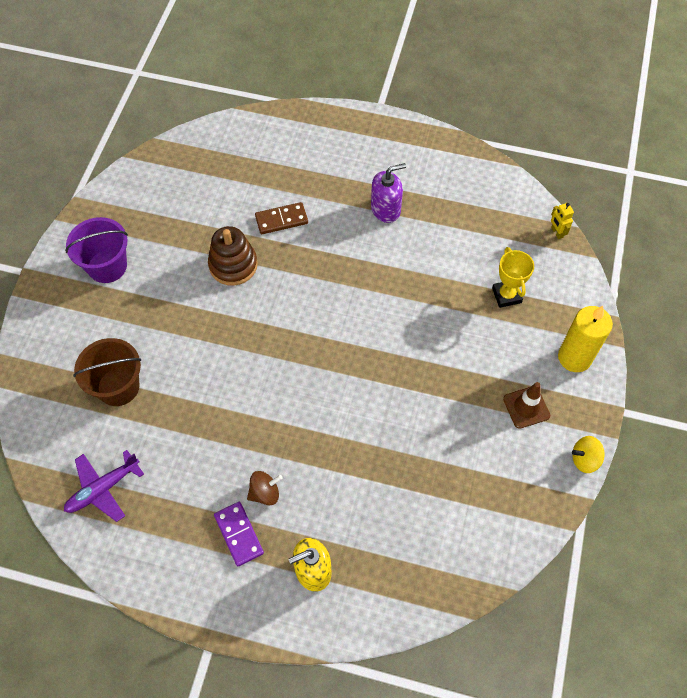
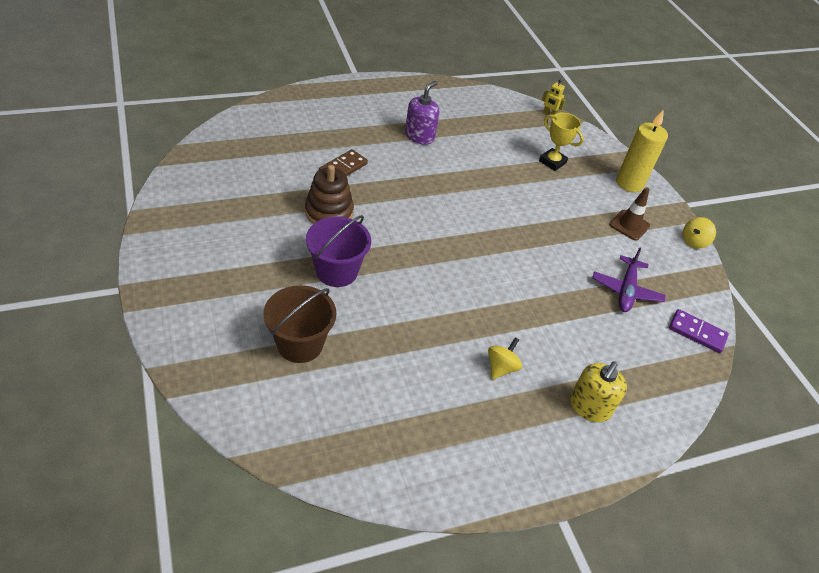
camera: 40 degrees left, 15 degrees down
purple plane [64,450,144,522] -> purple plane moved to [592,247,666,312]
purple bucket [65,217,128,283] -> purple bucket moved to [306,215,371,287]
purple domino [214,502,264,566] -> purple domino moved to [669,309,729,353]
brown spinning top [247,471,283,505] -> yellow spinning top [488,337,522,379]

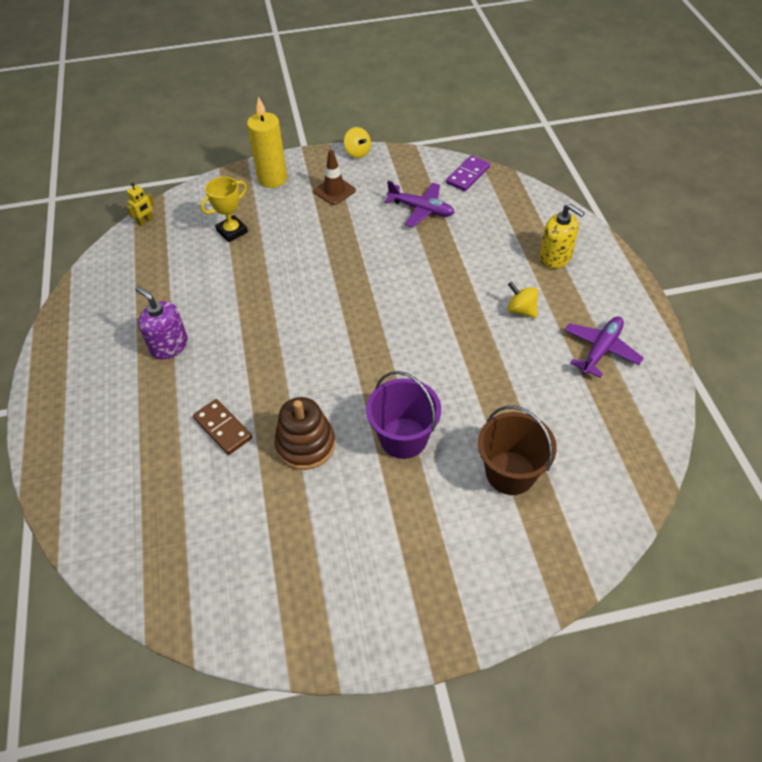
camera: 75 degrees left, 5 degrees up
none -> purple plane [565,317,644,378]

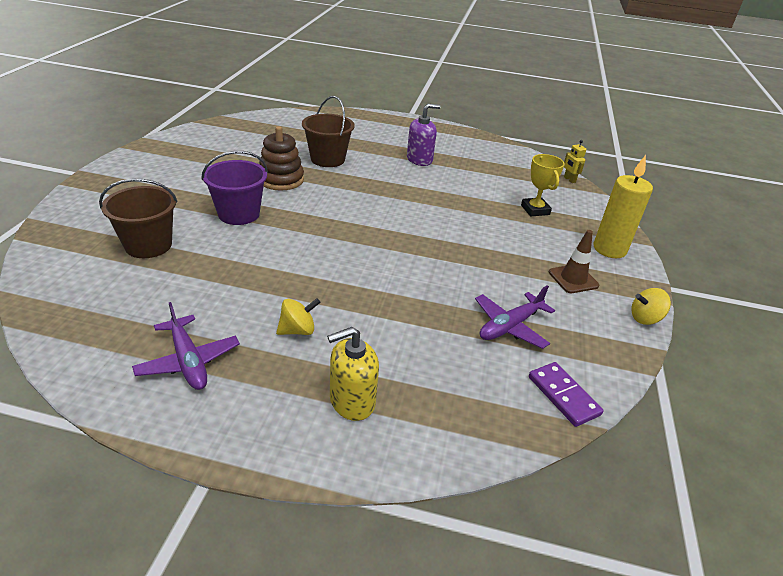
camera: 110 degrees right, 15 degrees down
brown domino [193,399,252,455] -> brown bucket [302,96,354,167]

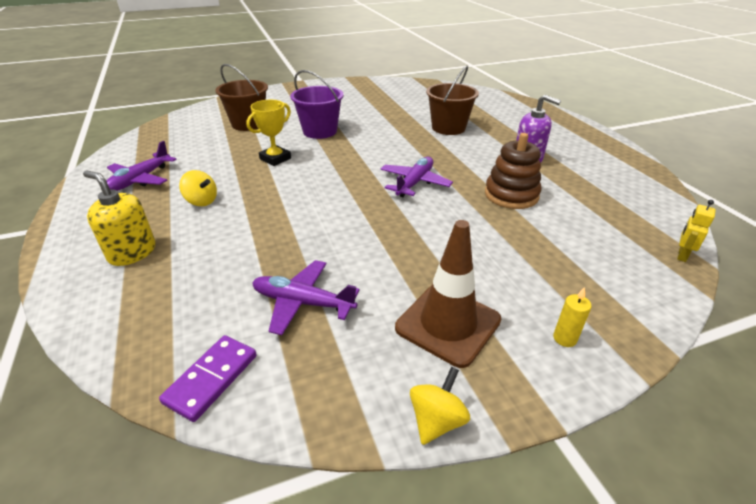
camera: 60 degrees right, 0 degrees up
brown stacking toy [259,126,304,191] -> brown stacking toy moved to [485,133,541,209]
yellow trophy [521,154,565,216] -> yellow trophy moved to [247,100,291,166]
brown traffic cone [549,230,599,293] -> brown traffic cone [395,220,501,368], size x1.53
yellow candle [594,155,653,258] -> yellow candle [553,287,592,347], size x0.44
yellow spinning top [631,288,671,325] -> yellow spinning top turned 75 degrees clockwise [410,367,470,445]
none -> purple plane [381,157,453,197]

